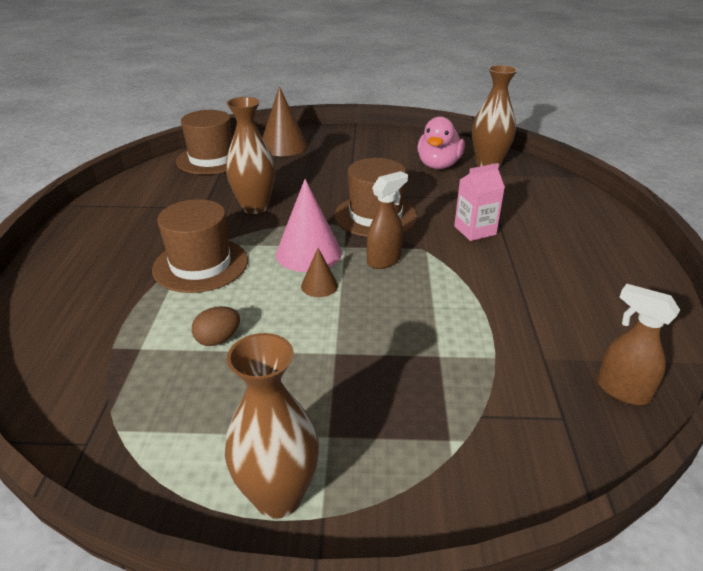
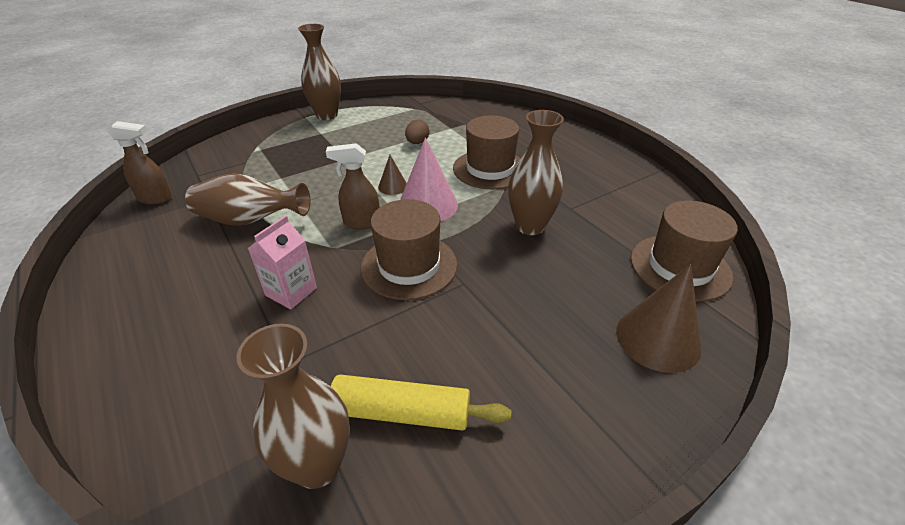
camera: 145 degrees right, 5 degrees up
brown spray bottle [367,171,408,269] -> brown spray bottle turned 75 degrees clockwise [326,143,379,229]
pink duck [417,117,465,169] -> yellow rolling pin [331,375,511,431]
none -> brown vase [185,173,310,226]

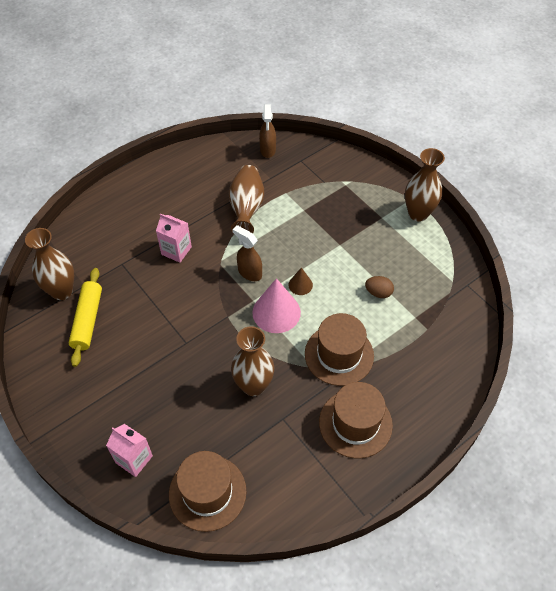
camera: 85 degrees right, 15 degrees up
brown spray bottle [326,143,379,229] -> brown spray bottle turned 45 degrees counterclockwise [232,225,262,281]
brown hat [361,199,457,300] -> brown hat moved to [319,382,393,458]
brown cone [616,264,702,373] -> pink carton [106,424,153,477]

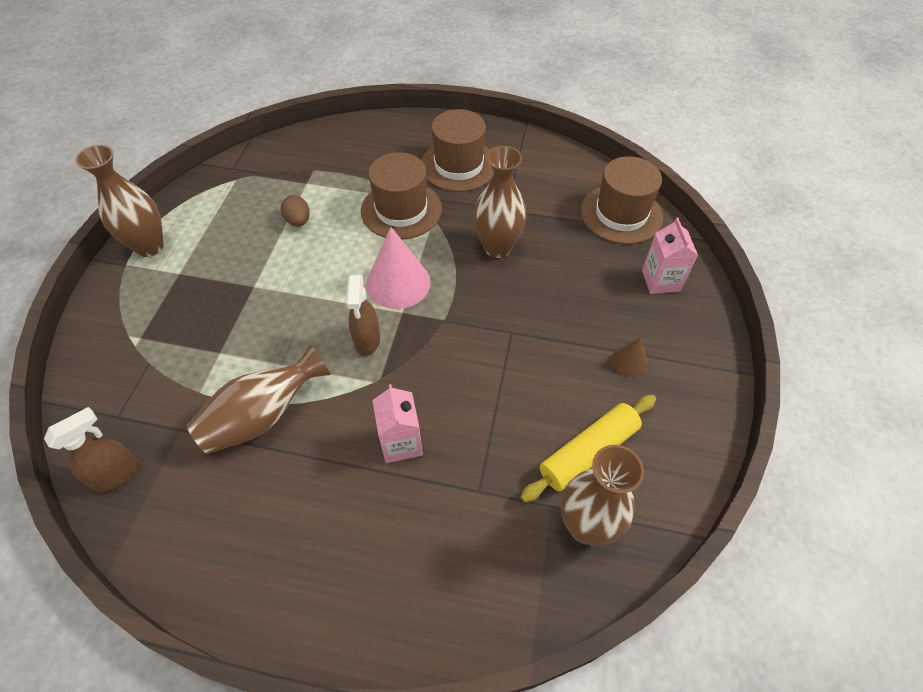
camera: 130 degrees left, 0 degrees up
brown cone [288,267,313,295] -> brown cone moved to [612,337,648,378]

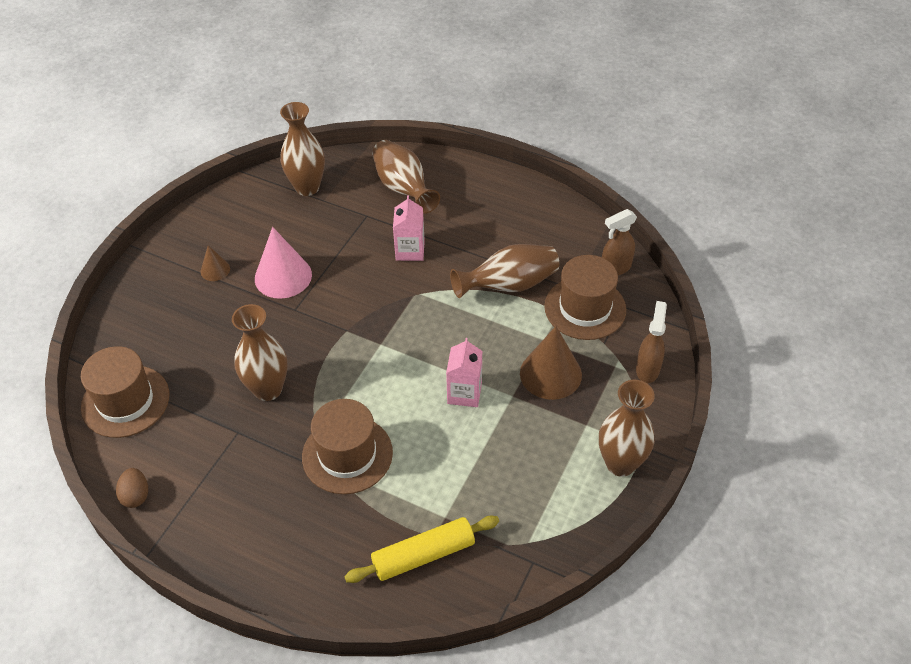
camera: 165 degrees left, 5 degrees down
brown egg [281,195,310,227] -> brown egg moved to [116,468,148,508]
brown spray bottle [346,275,380,356] -> brown spray bottle moved to [636,301,667,383]
pink cone [366,227,431,309] -> pink cone moved to [255,227,312,299]
brown hat [421,109,494,192] -> brown hat moved to [544,255,626,340]
yellow rolling pin [520,395,656,502] -> yellow rolling pin moved to [344,516,499,583]
pink carton [642,218,698,294] -> pink carton moved to [446,338,482,407]
none -> brown vase [372,140,440,214]
none -> brown cone [520,326,582,400]

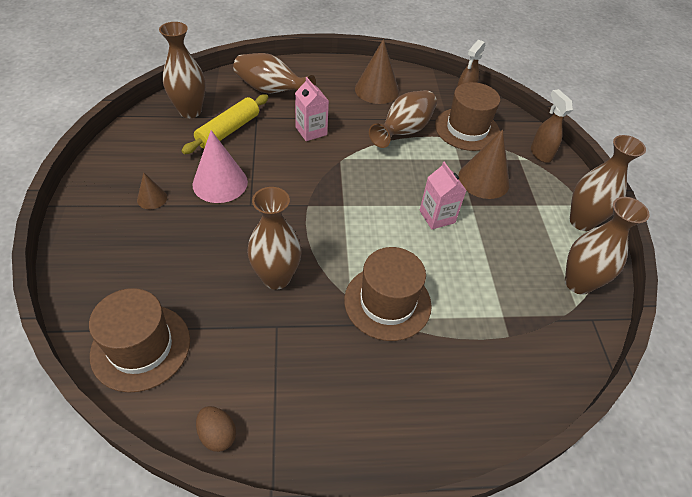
camera: 35 degrees left, 0 degrees up
yellow rolling pin [344,516,499,583] -> yellow rolling pin moved to [182,94,268,154]
none -> brown cone [355,39,399,104]
none -> brown vase [565,197,650,295]

